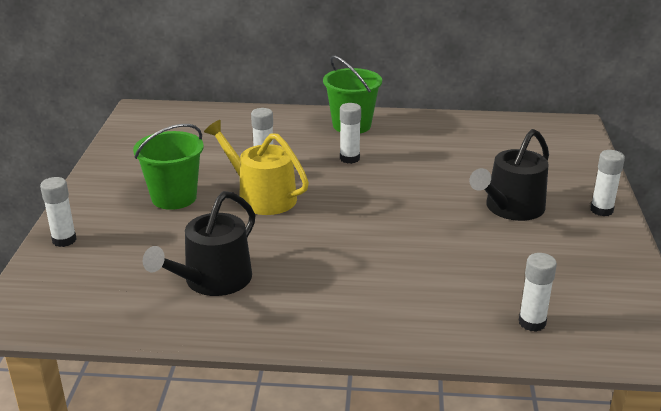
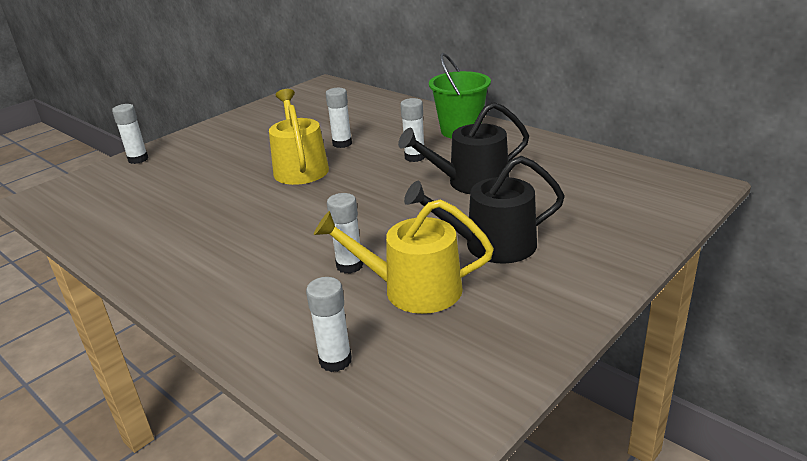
camera: 40 degrees right, 0 degrees up
green bucket [133,124,204,210] -> none
black watering can [143,191,255,296] -> black watering can moved to [398,102,529,194]
white glue stick [590,150,625,216] -> white glue stick moved to [327,193,363,274]
none -> yellow watering can [314,199,494,314]

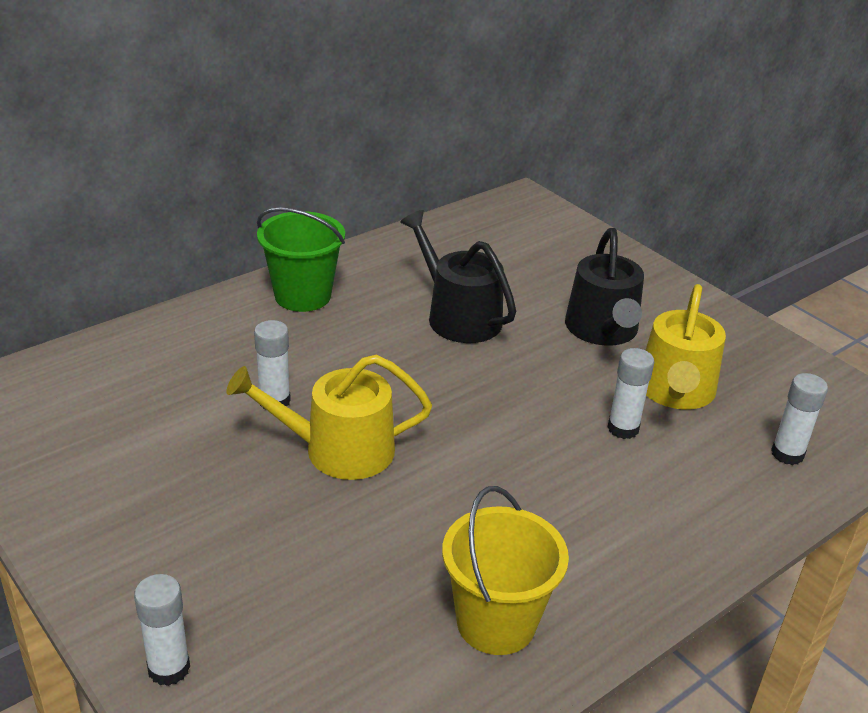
camera: 85 degrees left, 5 degrees up
black watering can [398,102,529,194] -> black watering can turned 150 degrees clockwise [400,210,516,343]
white glue stick [400,98,425,162] -> none
none -> yellow bucket [442,486,569,655]

